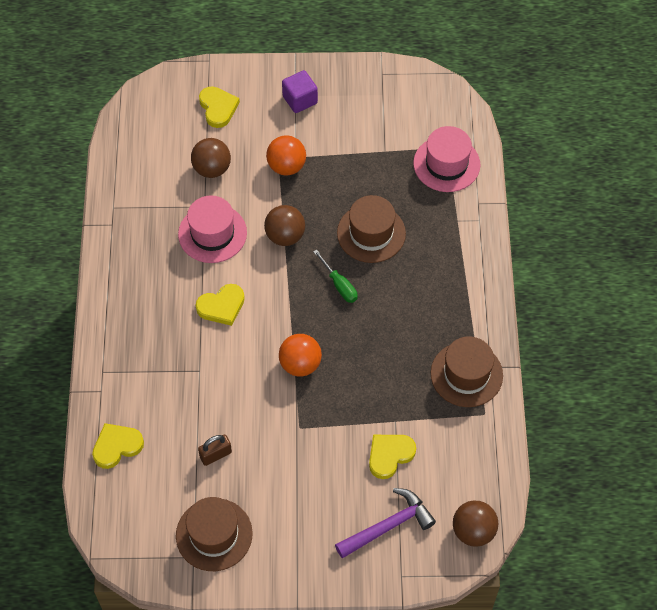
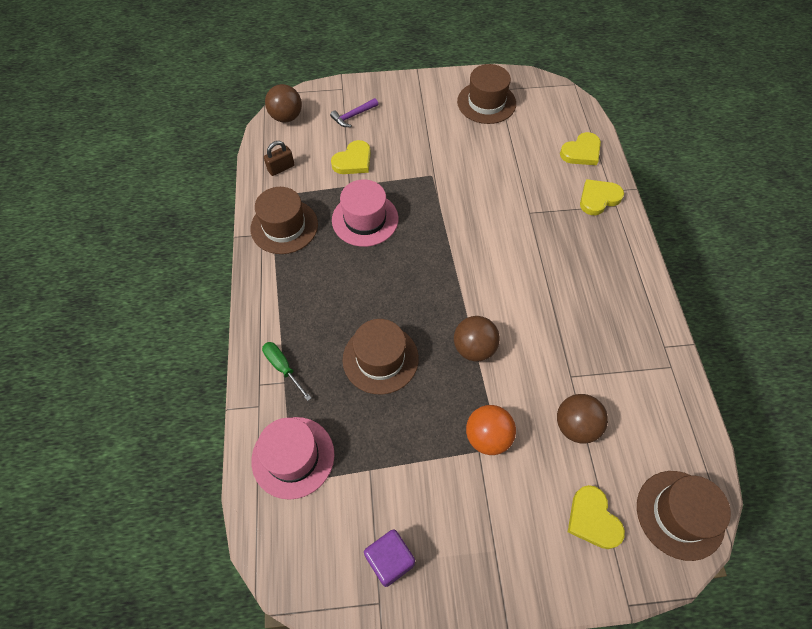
camera: 175 degrees right, 0 degrees up
pink hat [178,195,247,263] -> pink hat moved to [332,180,398,247]
yellow heart [196,284,245,326] -> yellow heart moved to [580,179,624,215]
brown padlock [198,434,232,466] -> brown padlock moved to [264,141,295,176]
orange ball [279,334,322,376] -> none
purple cube [282,70,318,113] -> purple cube moved to [364,529,415,587]
green screwdriver [313,250,358,303] -> green screwdriver moved to [262,342,311,401]
purple hammer [335,488,436,558] -> purple hammer [330,98,378,127], size x0.62
none -> brown hat [637,471,731,561]

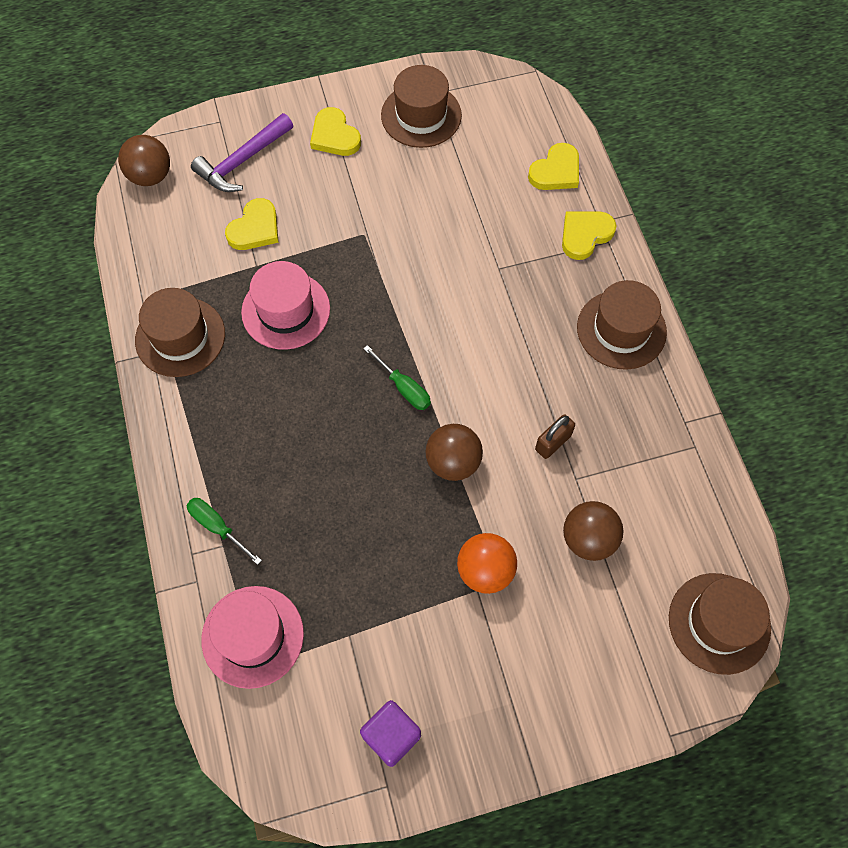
camera: 10 degrees left, 5 degrees up
brown padlock [264,141,295,176] -> brown padlock moved to [535,414,575,459]
purple hammer [330,98,378,127] -> purple hammer [191,113,293,192], size x1.61
brown hat [343,319,419,394] -> brown hat moved to [577,280,667,370]
yellow heart [568,485,625,549] -> yellow heart moved to [310,107,361,156]
none -> green screwdriver [363,345,431,410]

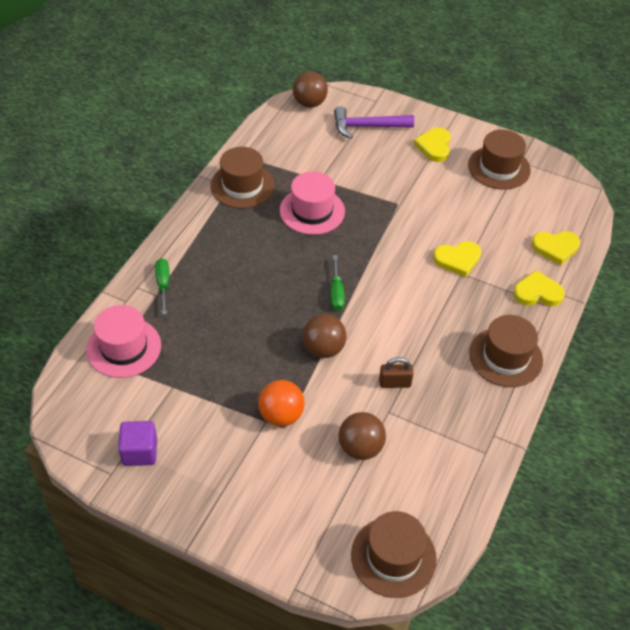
camera: 40 degrees right, 15 degrees down
yellow heart [225,198,278,250] -> yellow heart moved to [433,241,481,277]

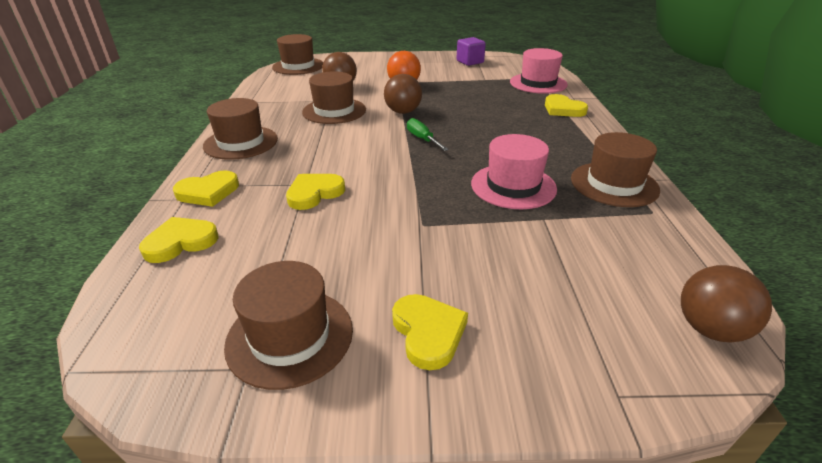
camera: 155 degrees right, 15 degrees down
green screwdriver [155,258,169,315] -> yellow heart [545,94,588,117]
purple hammer [334,106,414,139] -> none
brown padlock [379,357,414,388] -> brown hat [302,71,366,124]

